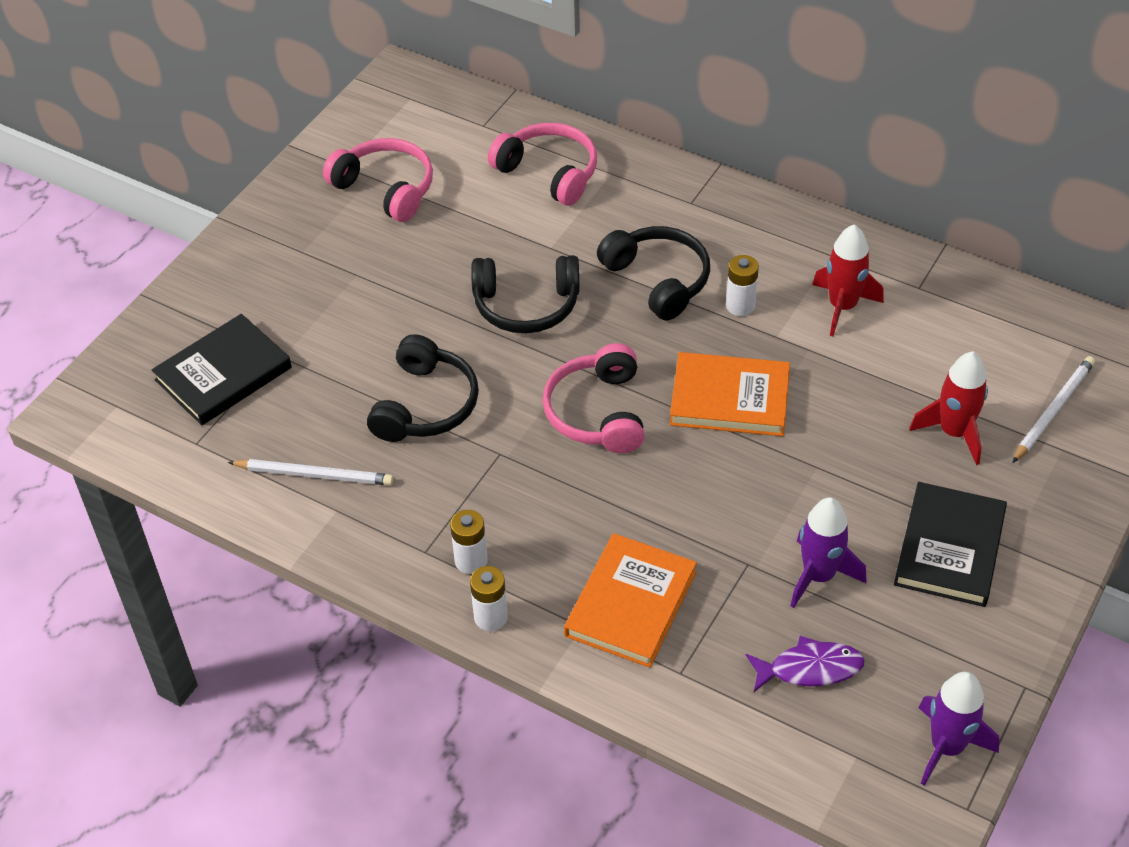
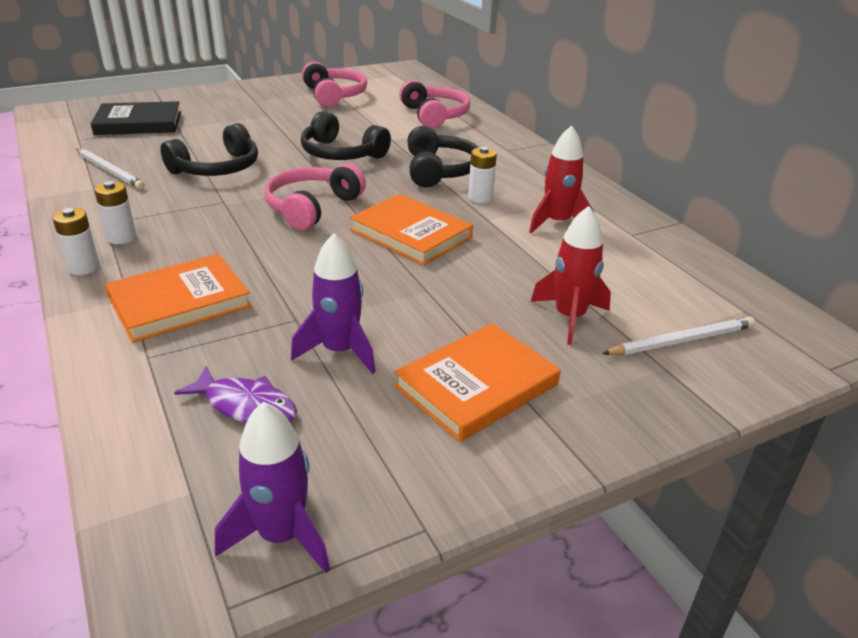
camera: 30 degrees right, 15 degrees down
black book [894,482,1007,607] -> orange book [394,323,561,442]

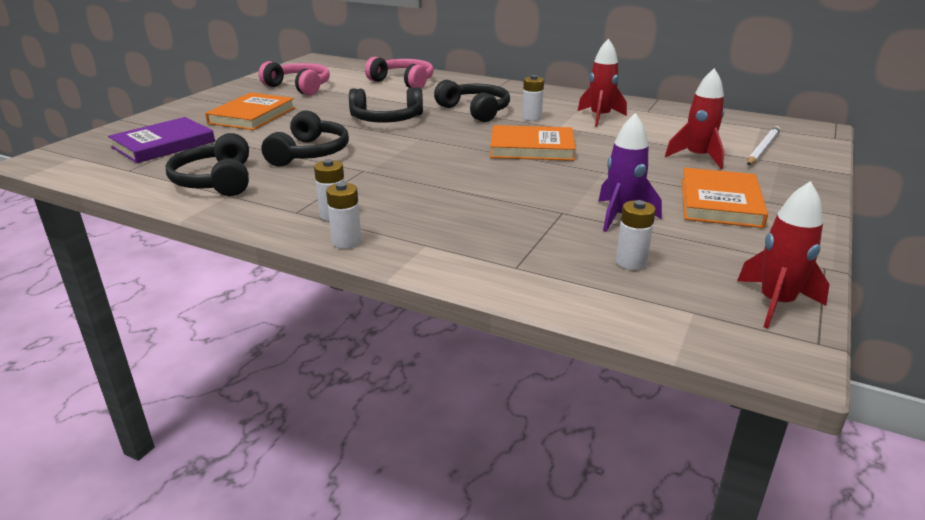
camera: 35 degrees left, 5 degrees down
white pencil [76,148,145,189] -> black headphones [166,133,249,196]
black book [91,101,181,135] -> purple book [108,117,215,163]
orange book [105,254,251,343] -> orange book moved to [205,93,295,130]
purple fish [174,366,297,423] -> white battery [615,200,656,270]
purple rocket [215,402,330,573] -> red rocket [737,181,830,329]
pink headphones [264,164,366,230] -> none

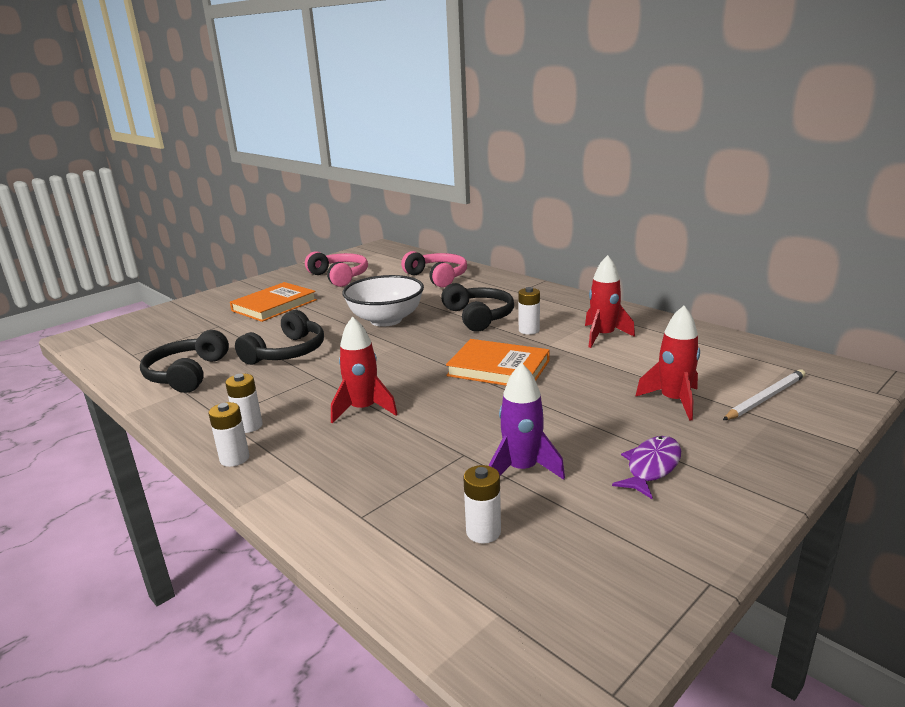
camera: 20 degrees right, 5 degrees down
purple book [108,117,215,163] -> none
black headphones [349,87,423,123] -> white bowl [342,275,424,327]
orange book [682,168,768,228] -> purple fish [612,436,681,499]
red rocket [737,181,830,329] -> red rocket moved to [331,316,398,424]

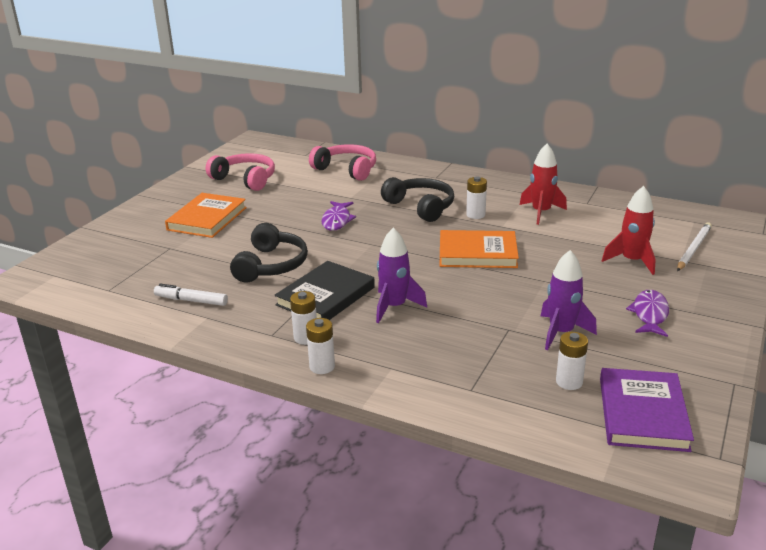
camera: 20 degrees left, 5 degrees up
black headphones [140,330,229,393] -> white marker [154,283,228,306]
red rocket [331,316,398,424] -> purple rocket [376,228,427,323]
white bowl [342,275,424,327] -> purple fish [322,201,356,231]
none -> black book [274,261,375,320]
none -> purple book [600,368,694,452]

